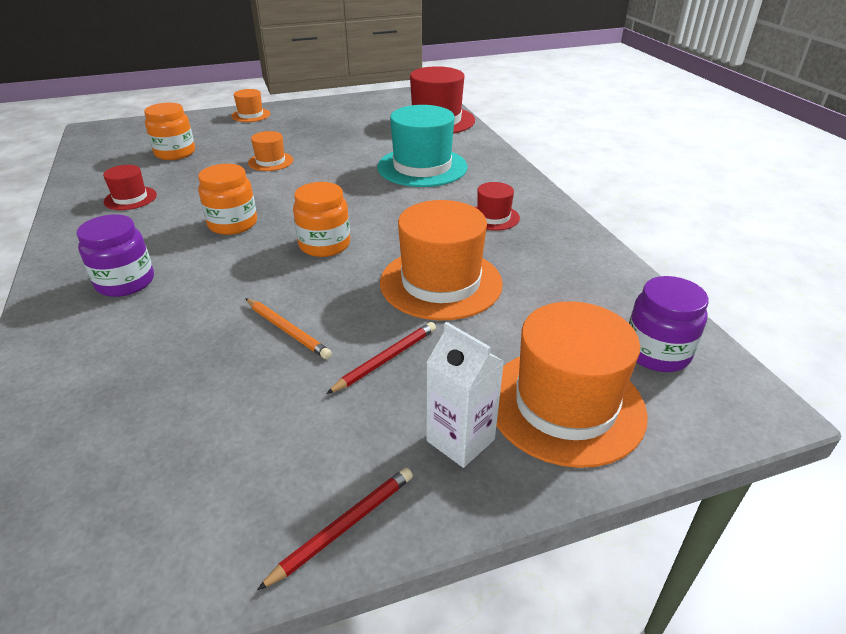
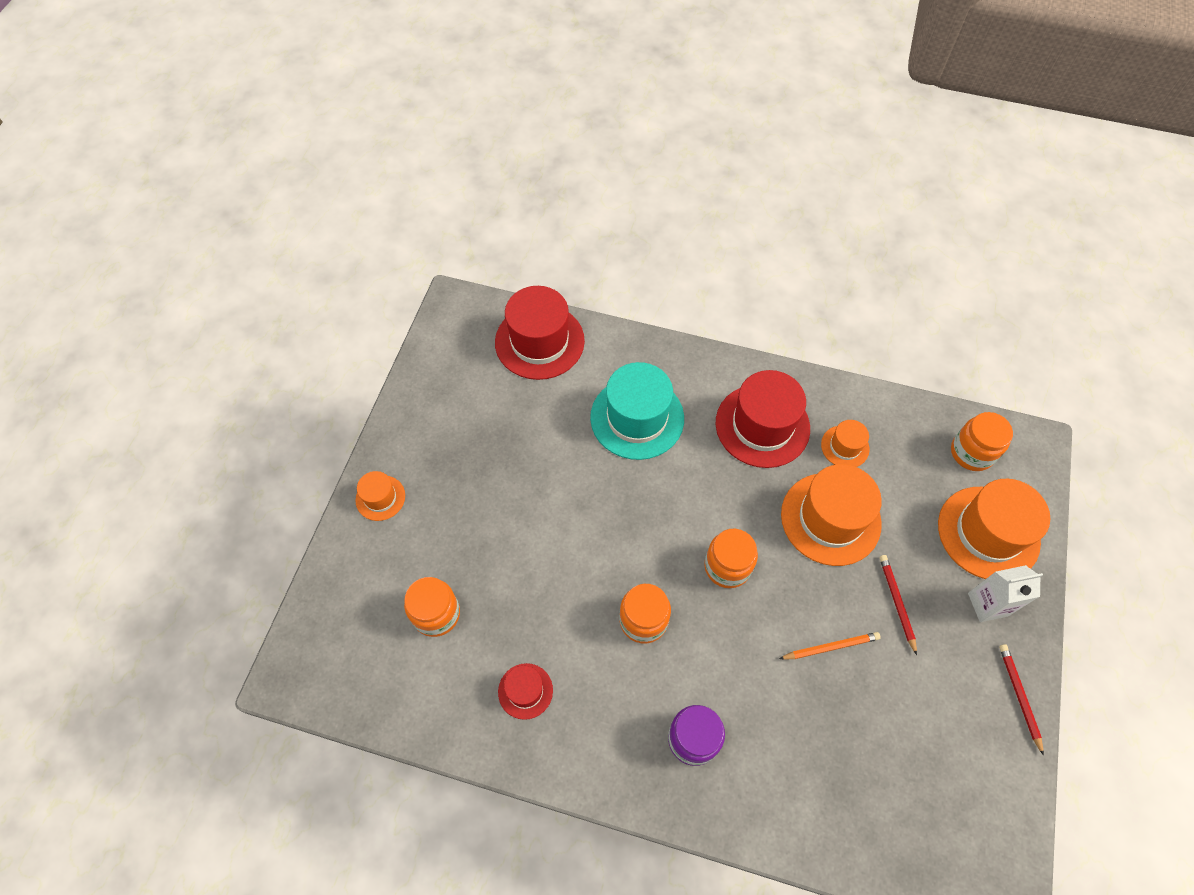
camera: 55 degrees left, 25 degrees up
orange hat [248,131,293,171] -> orange hat moved to [821,420,870,467]
red hat [475,182,520,231] -> red hat [716,370,810,468], size x1.99
purple jar [629,276,709,372] -> orange jar [951,412,1013,471]

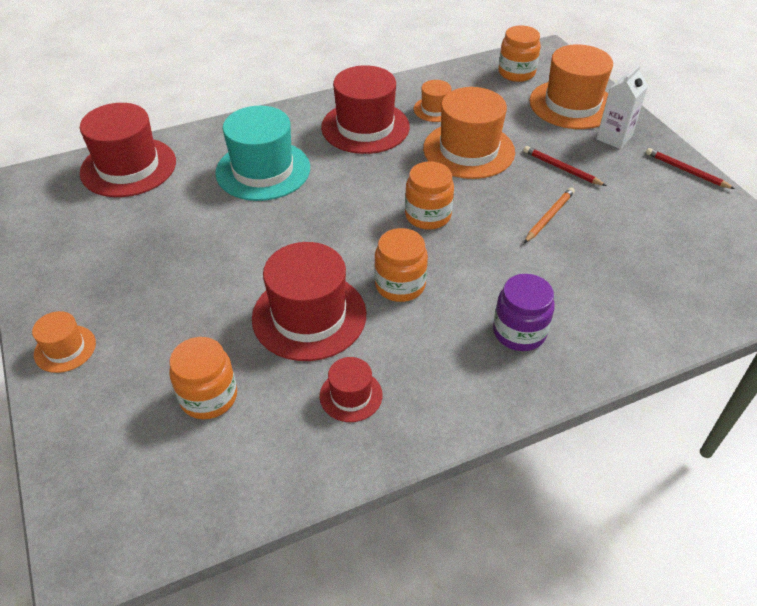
camera: 40 degrees left, 15 degrees down
none -> red hat [252,242,366,361]

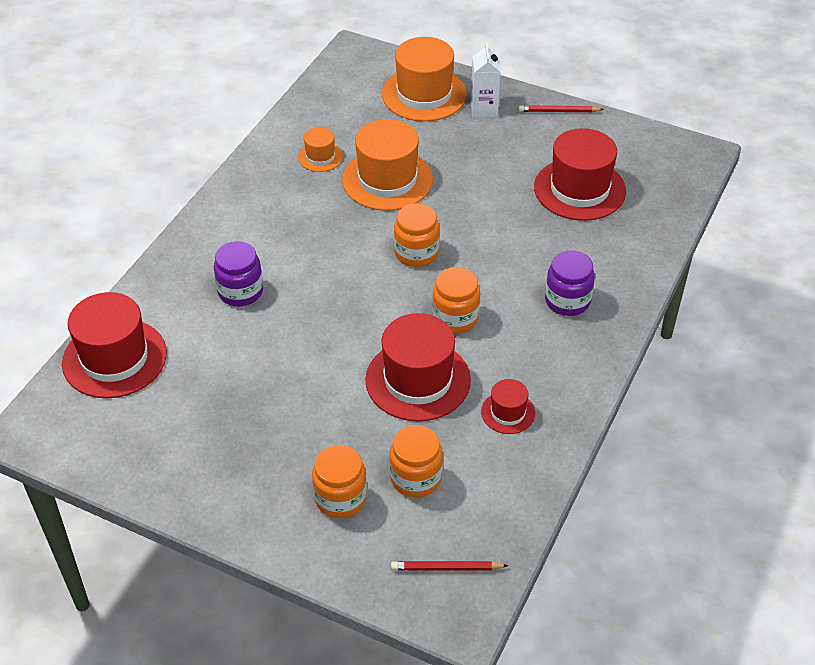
camera: 40 degrees left, 0 degrees up
orange hat [32,311,96,373] -> none
turquoise hat [215,106,310,201] -> purple jar [214,241,263,306]
red hat [321,65,410,154] -> red hat moved to [534,128,626,221]
orange jar [498,26,541,82] -> orange jar moved to [312,445,367,518]
red pencil [524,146,606,186] -> red pencil moved to [391,561,508,571]
orange pencil [524,187,575,243] -> none

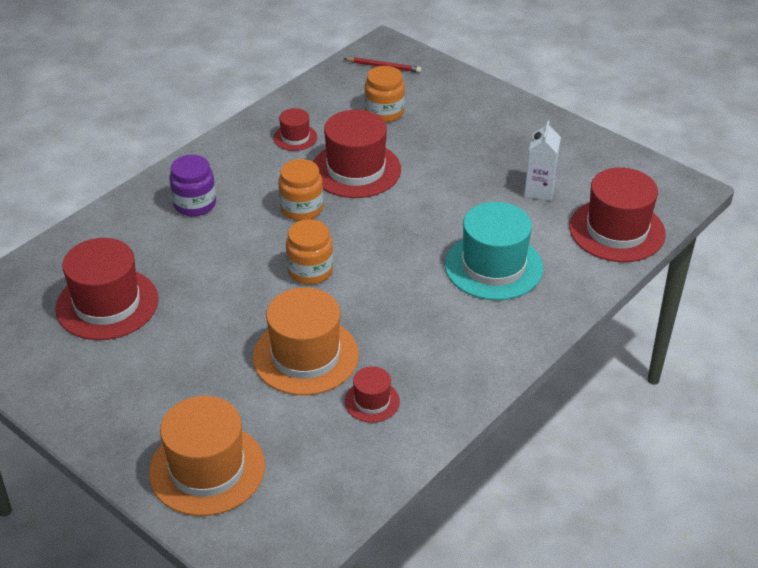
camera: 165 degrees left, 5 degrees down
purple jar [214,241,263,306] -> turquoise hat [445,202,543,300]
orange hat [298,127,343,172] -> red hat [345,366,400,423]
orange jar [312,445,367,518] -> none
white carton [471,42,501,118] -> white carton moved to [524,121,561,201]
red pencil [519,105,604,112] -> none

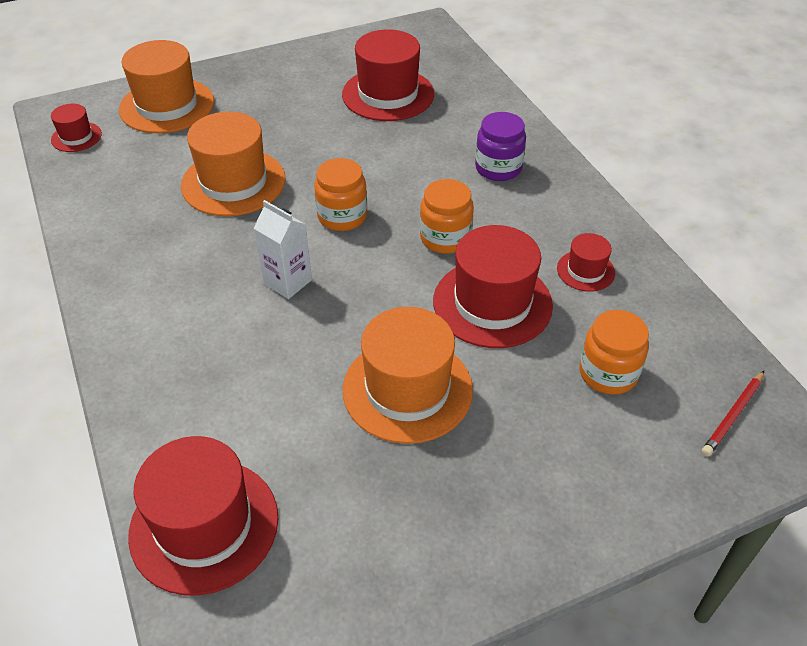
camera: 115 degrees right, 5 degrees up
red hat [345,366,400,423] -> red hat moved to [51,104,102,152]
turquoise hat [445,202,543,300] -> none
white carton [524,121,561,201] -> white carton moved to [254,200,312,299]
none -> orange hat [343,307,473,444]

